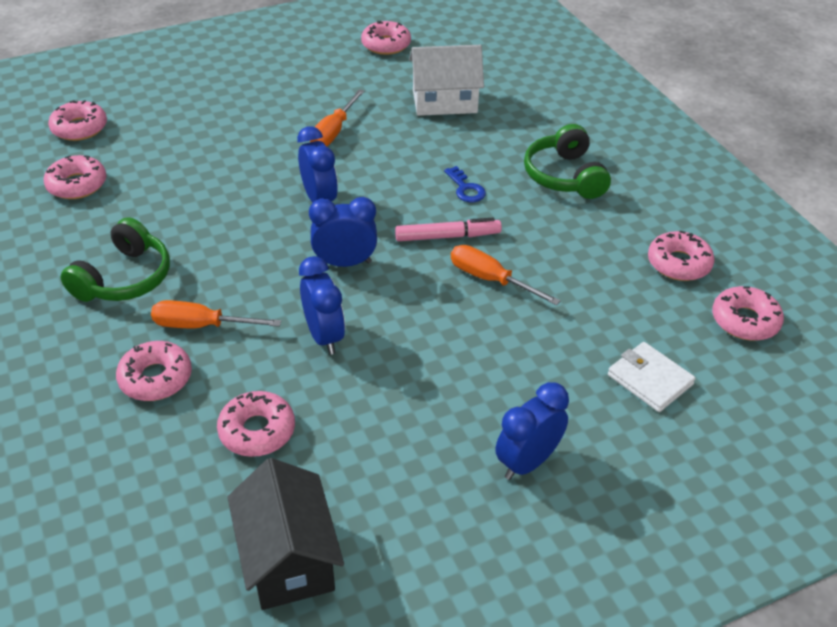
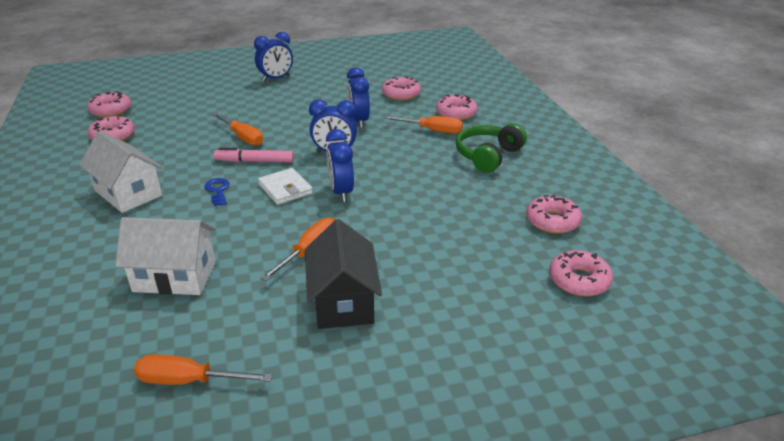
camera: 170 degrees left, 10 degrees down
black house [227,458,344,610] -> black house moved to [305,219,382,329]
pink donut [361,20,411,55] -> orange screwdriver [134,354,272,385]
green headphones [524,124,611,199] -> white house [79,131,163,213]
white wallet [608,342,696,412] -> white wallet moved to [258,168,313,205]

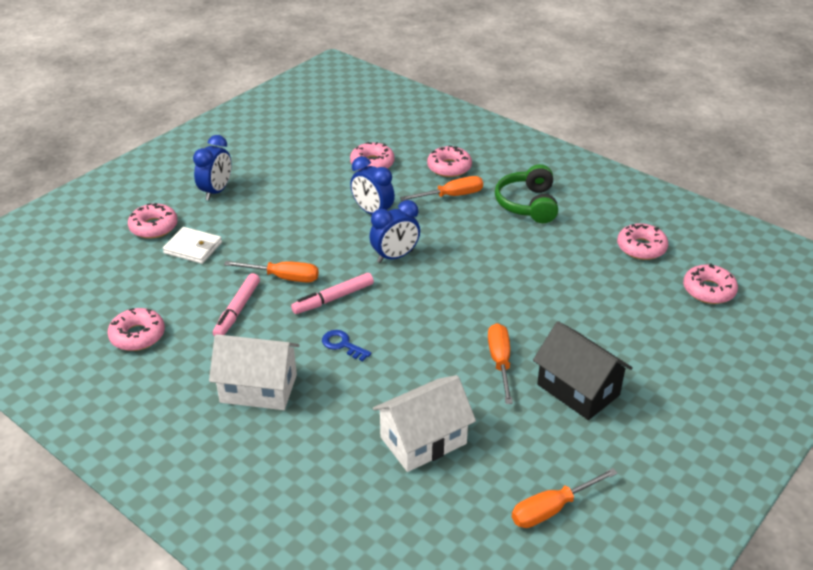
camera: 35 degrees left, 5 degrees up
pink donut [87,91,132,117] -> pink donut moved to [128,203,178,238]
white wallet [258,168,313,205] -> white wallet moved to [163,227,222,264]
blue clock [326,129,354,202] -> none
none -> pink marker [213,273,260,337]

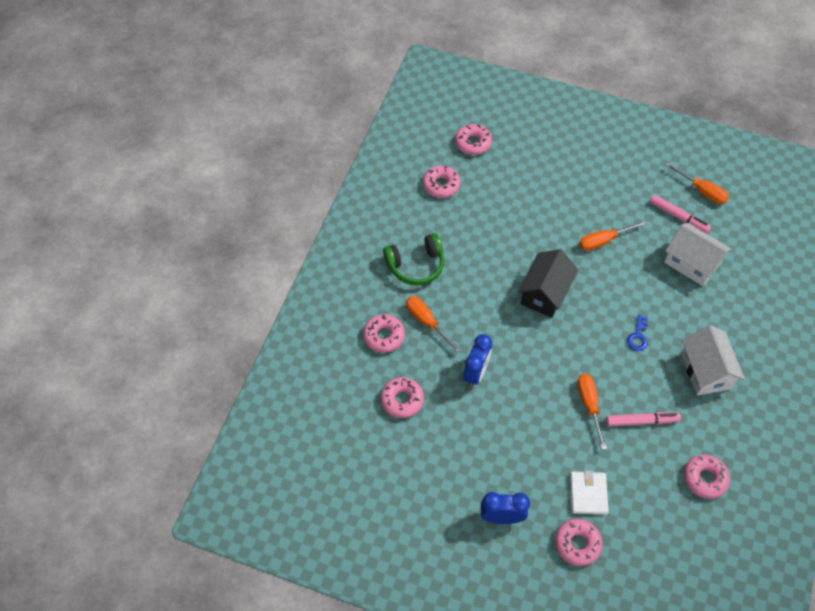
camera: 110 degrees left, 20 degrees up
pink marker [291,273,374,314] -> pink marker moved to [650,195,711,233]
blue clock [370,200,420,263] -> none
black house [533,321,633,420] -> black house moved to [518,249,579,318]

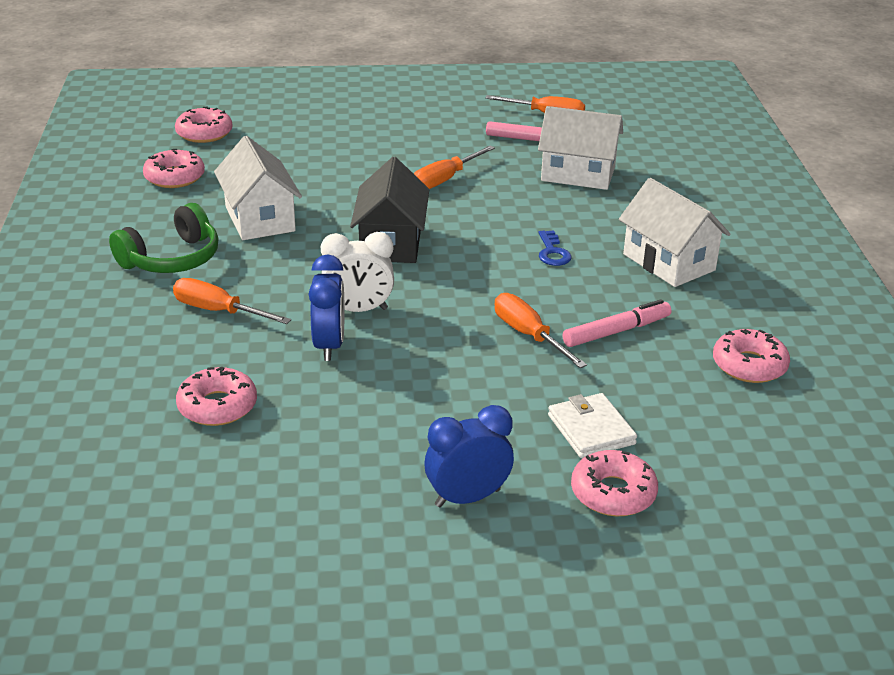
camera: 25 degrees left, 25 degrees down
pink donut [363,314,405,353] -> none
none -> white house [214,136,302,240]
none -> white clock [321,232,394,312]

